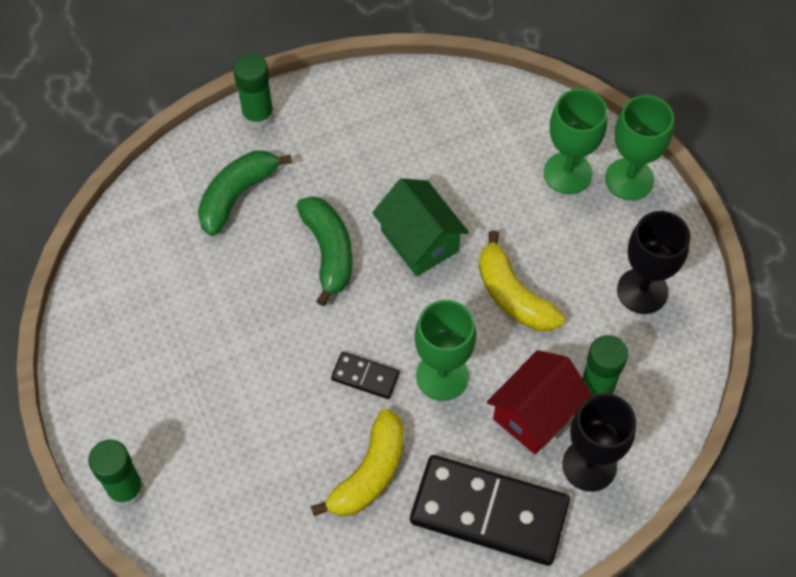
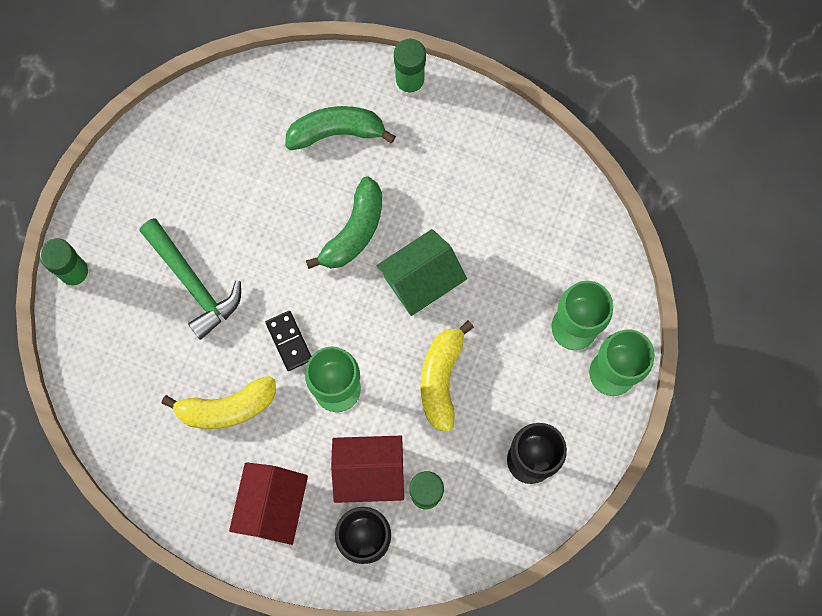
camera: 45 degrees right, 15 degrees up
green house [372,178,469,277] -> green house turned 45 degrees clockwise [377,229,467,316]
black domino [410,455,570,566] -> red house [229,462,308,545]
none -> green hammer [139,218,241,340]

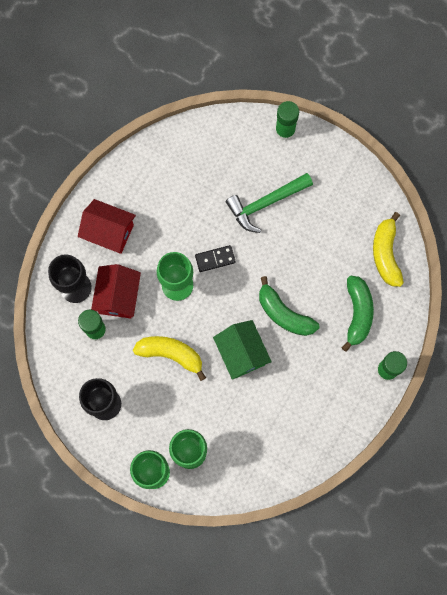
camera: 100 degrees right, 0 degrees up
yellow banana [162,376,276,429] -> yellow banana moved to [373,212,404,287]

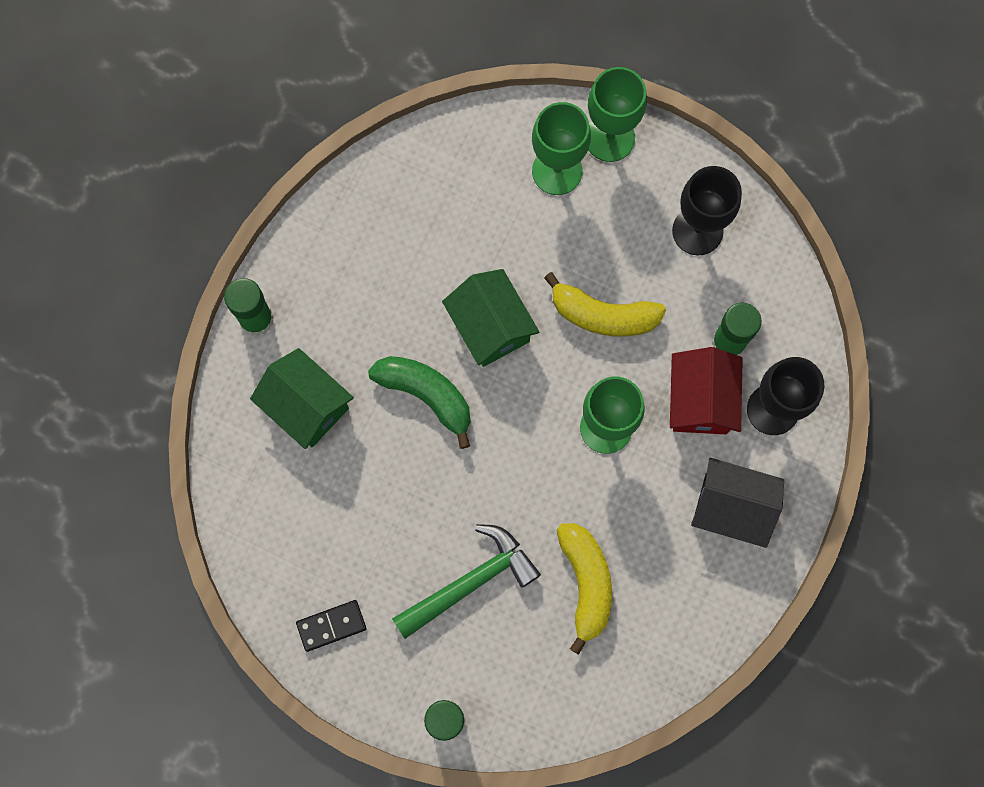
camera: 175 degrees right, 0 degrees up
red house [78,199,136,254] -> black house [691,458,784,548]
black domino [195,245,236,272] -> black domino moved to [296,600,366,652]
green banana [341,275,374,352] -> green house [250,348,354,449]
yellow banana [373,212,404,287] -> yellow banana moved to [556,523,612,655]

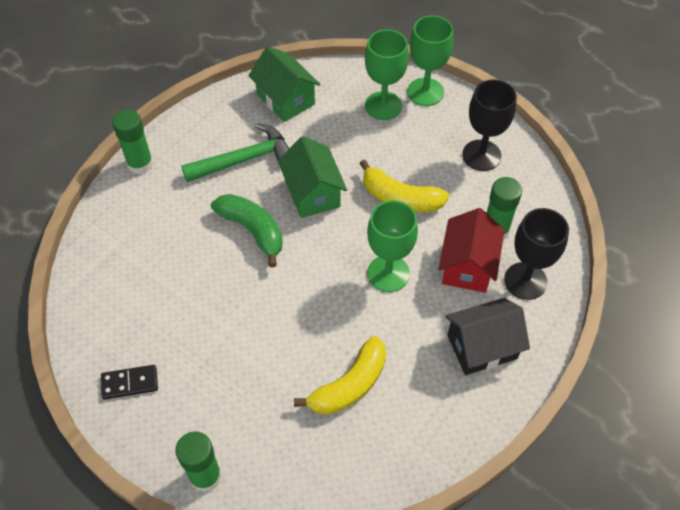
camera: 10 degrees right, 20 degrees down
green house [250,348,354,449] -> green house moved to [248,46,321,122]
green hammer [392,524,541,639] -> green hammer moved to [181,123,289,182]
yellow banana [556,523,612,655] -> yellow banana turned 45 degrees clockwise [294,336,386,415]
black house [691,458,784,548] -> black house turned 45 degrees counterclockwise [445,298,530,375]

